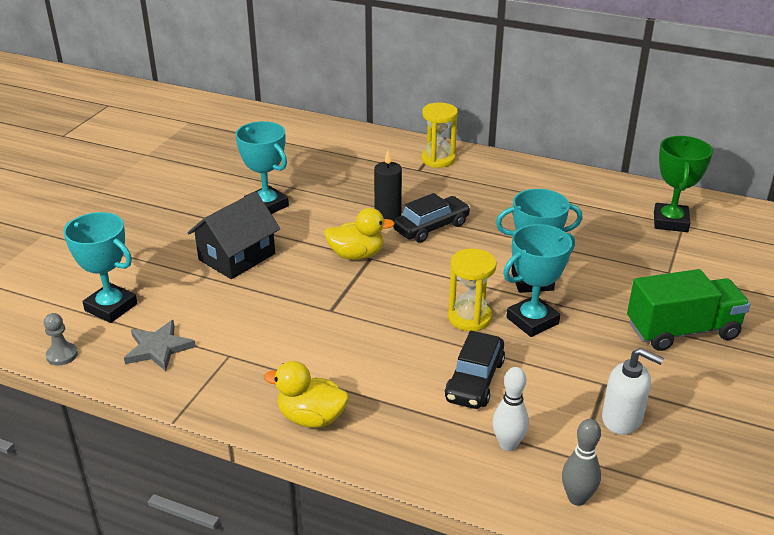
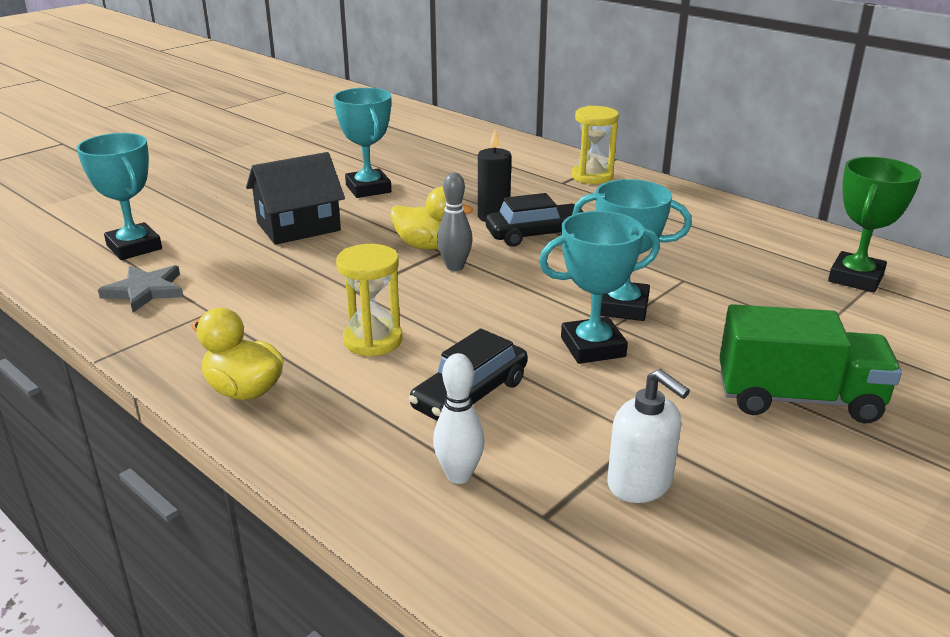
camera: 20 degrees right, 5 degrees down
grey pawn [44,313,78,366] -> none
yellow hourglass [448,248,496,331] -> yellow hourglass moved to [336,244,402,357]
grey bowling pin [562,419,601,506] -> grey bowling pin moved to [437,172,473,271]

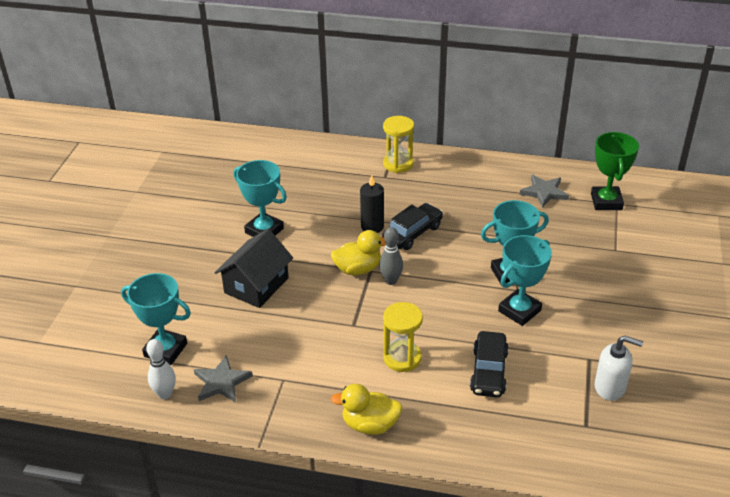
camera: 30 degrees left, 10 degrees up
white bowling pin [433,353,485,484] -> white bowling pin moved to [146,339,176,399]
green truck [719,304,902,424] -> none
none -> grey star [520,174,569,208]

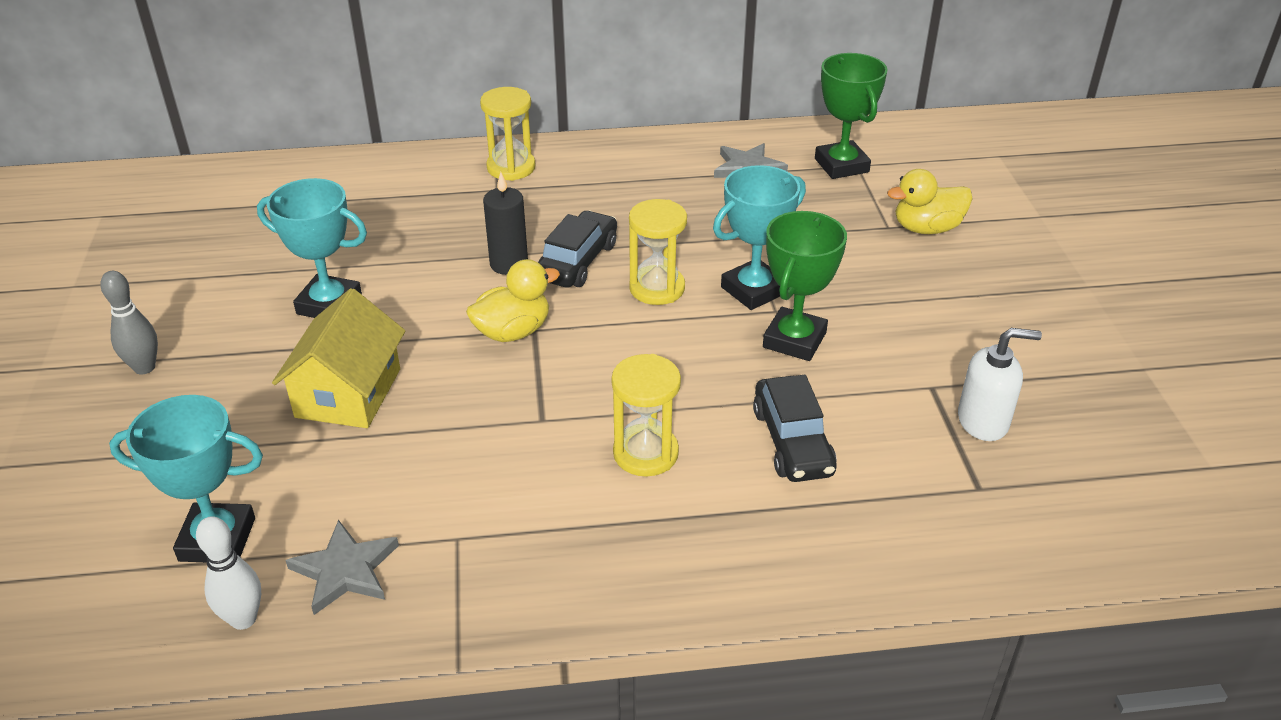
camera: 20 degrees left, 0 degrees up
black house [214,229,293,308] -> yellow house [272,288,405,428]
yellow duck [330,384,402,435] -> yellow duck moved to [887,169,973,234]
grey bowling pin [379,227,403,285] -> grey bowling pin moved to [100,271,158,374]
turquoise trophy [498,235,552,326] -> green trophy [763,211,847,361]
none -> yellow hourglass [629,199,687,305]

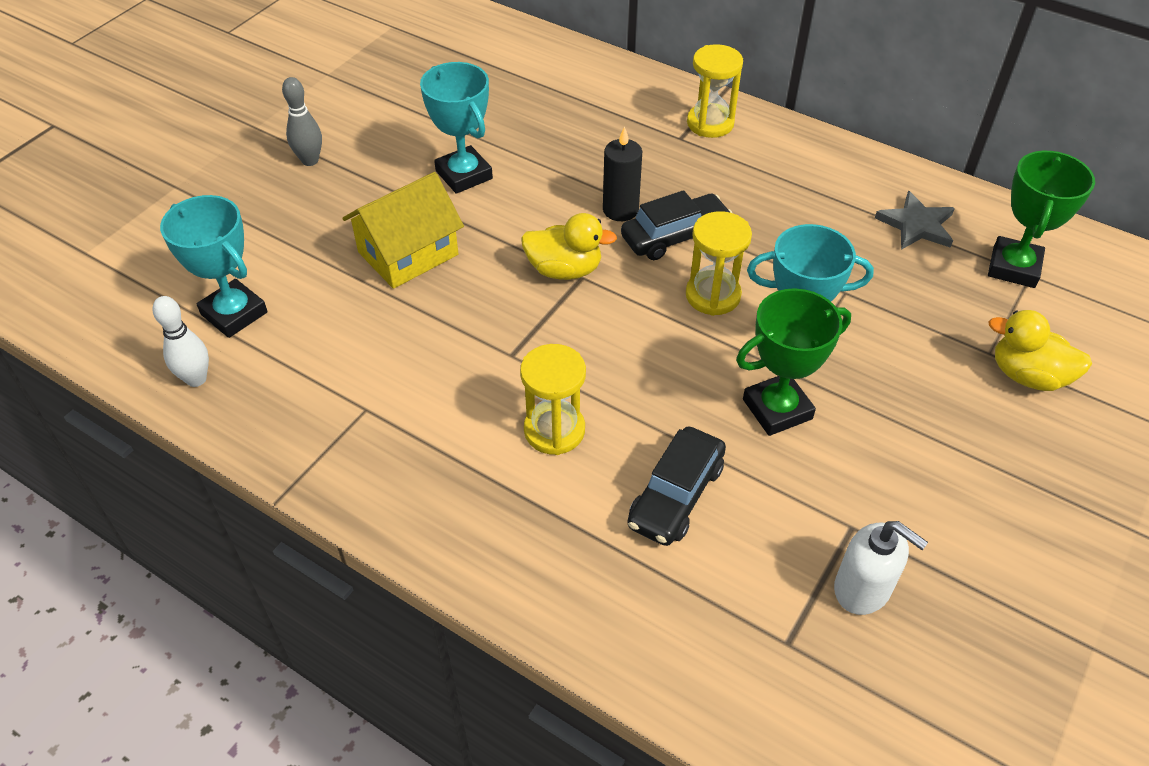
camera: 40 degrees right, 10 degrees up
grey star [285,520,399,615] -> none

